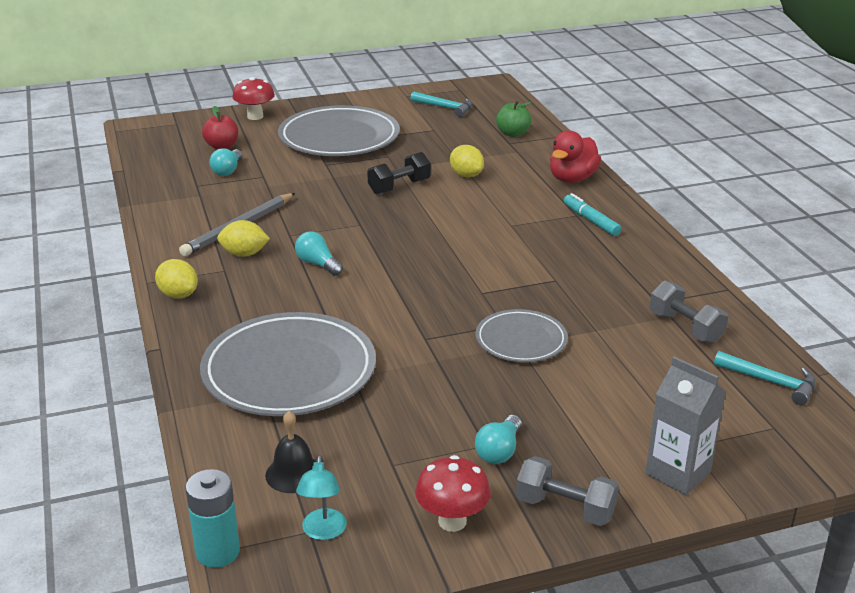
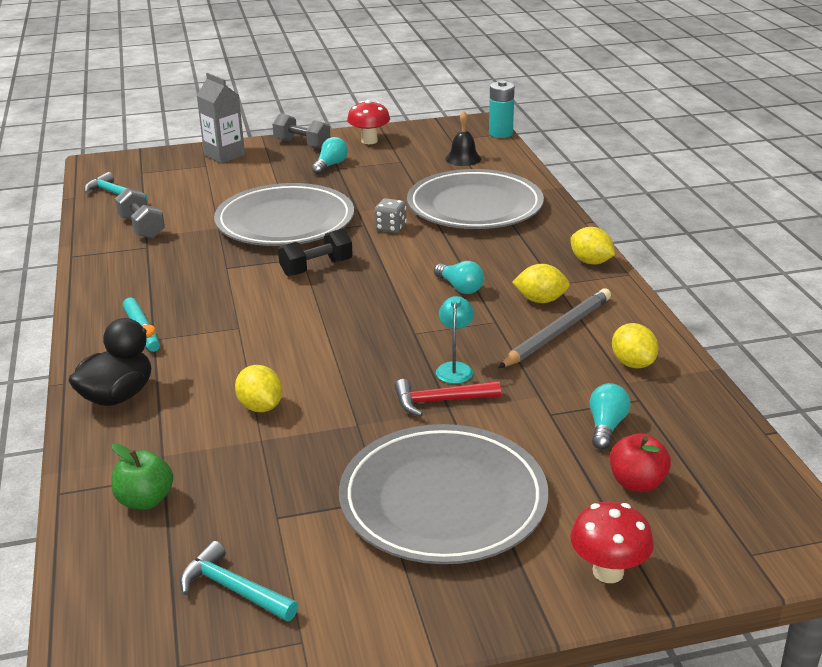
camera: 175 degrees left, 0 degrees up
turquoise lamp [296,455,347,540] -> turquoise lamp moved to [436,296,474,384]
black dumbbell [367,152,431,195] -> black dumbbell moved to [278,229,353,276]
grey plate [476,309,568,362] -> grey plate [214,183,354,246], size x1.81
red duck [550,130,601,183] -> black duck [68,318,156,406]
none -> grey dice [374,198,407,233]
none -> red hammer [394,379,501,416]
none -> yellow lemon [612,323,659,369]

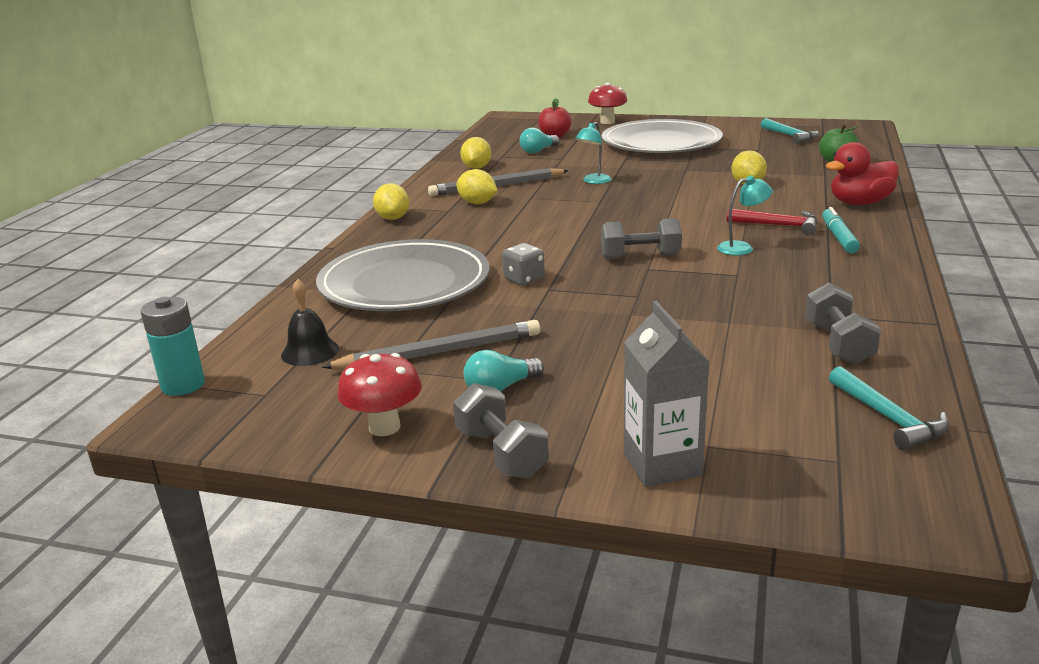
camera: 150 degrees left, 5 degrees down
black duck [68,318,156,406] -> red duck [826,142,899,205]
grey plate [214,183,354,246] -> none
black dumbbell [278,229,353,276] -> grey dumbbell [601,218,682,259]
red hammer [394,379,501,416] -> red hammer moved to [727,209,818,235]
turquoise light bulb [434,261,484,294] -> none
none -> grey pencil [322,320,540,369]
none -> turquoise lamp [717,176,773,255]

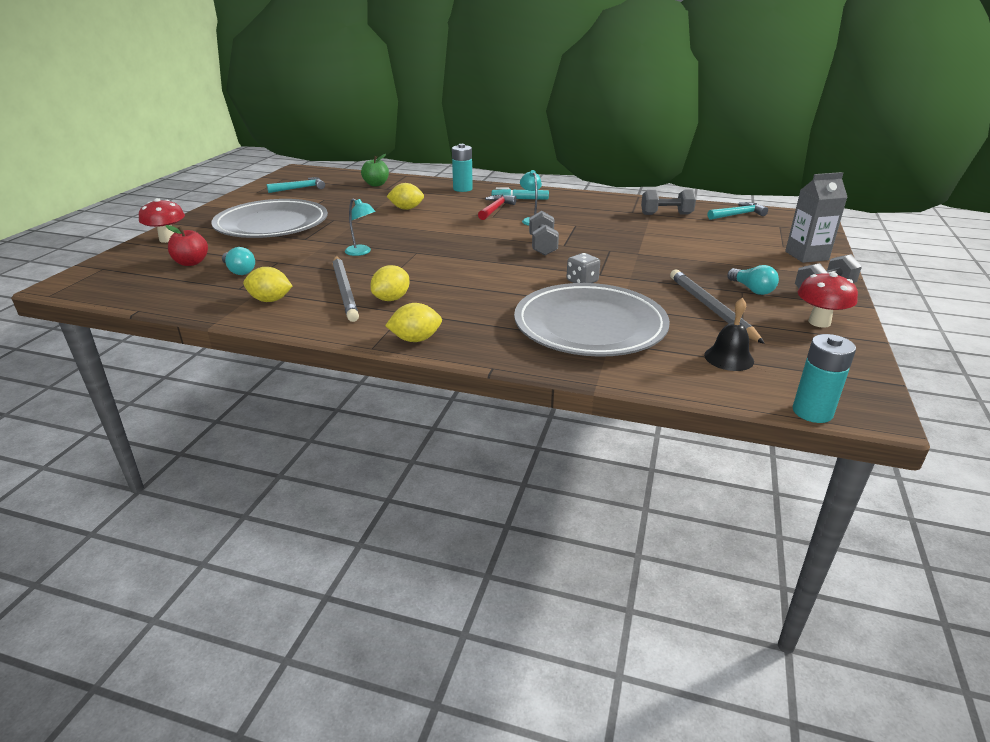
camera: 90 degrees left, 5 degrees up
red duck [826,142,899,205] -> turquoise battery [452,144,473,192]

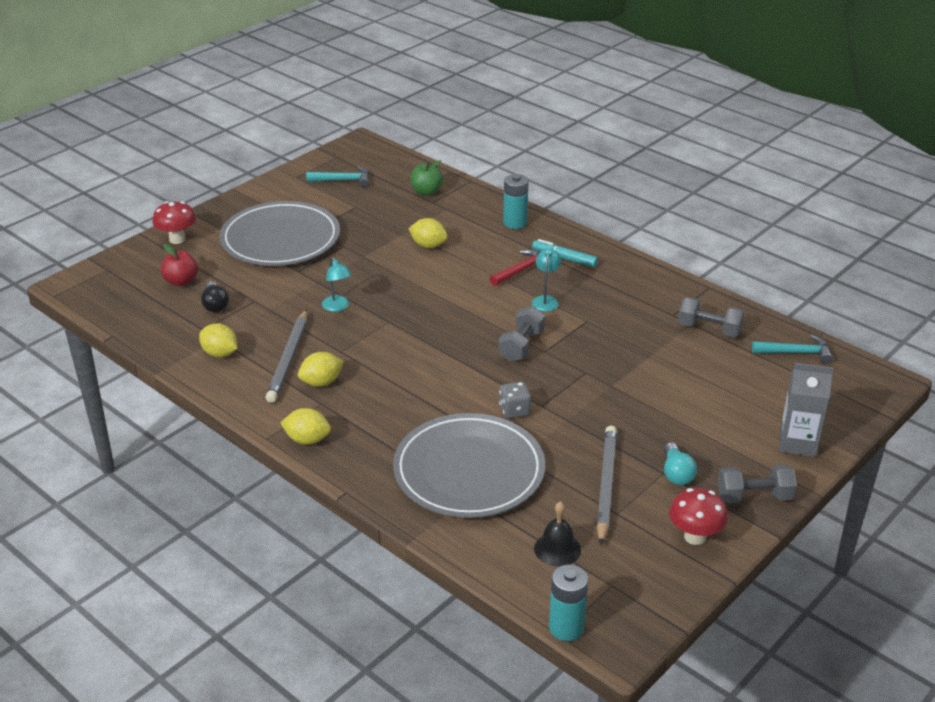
camera: 25 degrees right, 5 degrees up
turquoise light bulb [222,247,255,275] -> black light bulb [201,281,229,313]

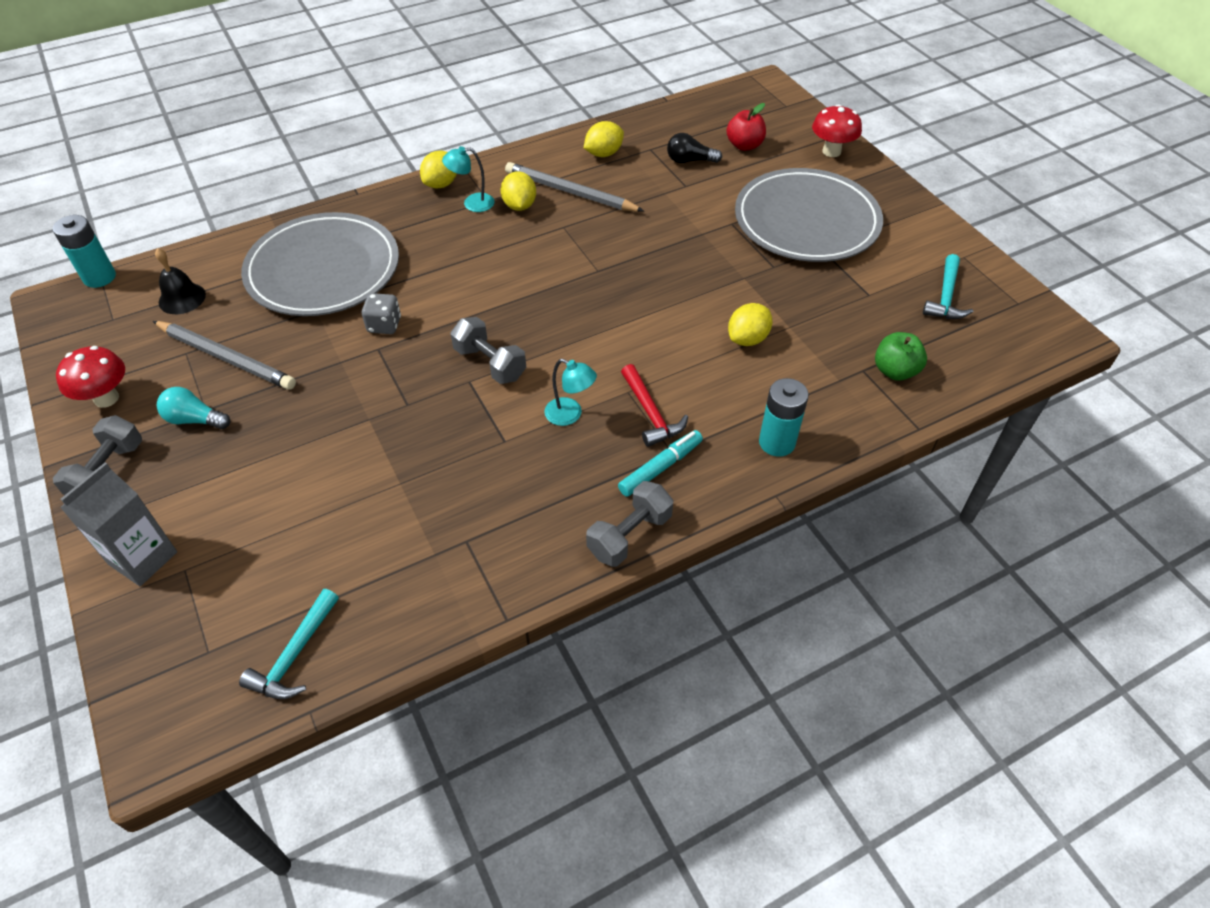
camera: 110 degrees right, 15 degrees up
turquoise lamp [322,257,352,312] -> turquoise lamp moved to [442,146,495,212]
grey dumbbell [678,297,745,337] -> grey dumbbell moved to [586,481,674,567]

